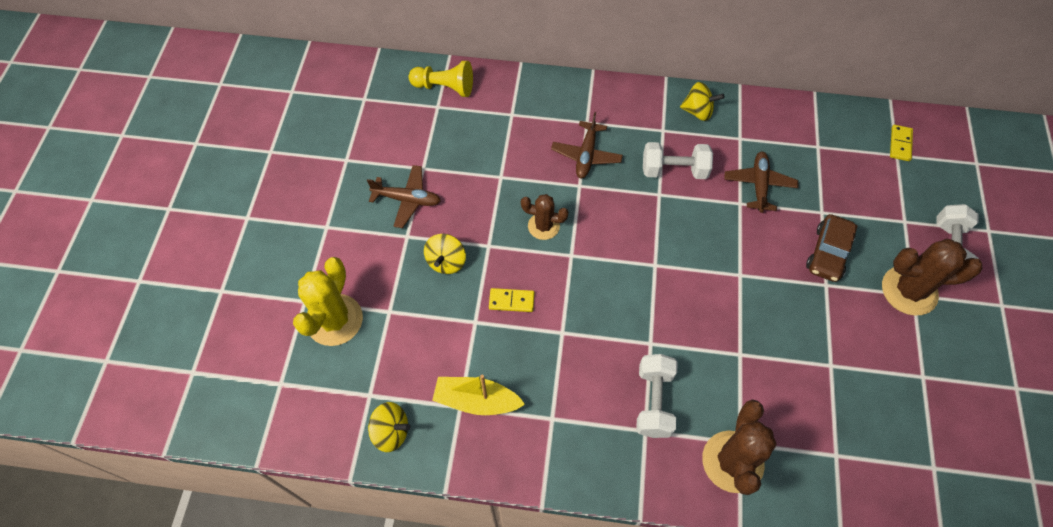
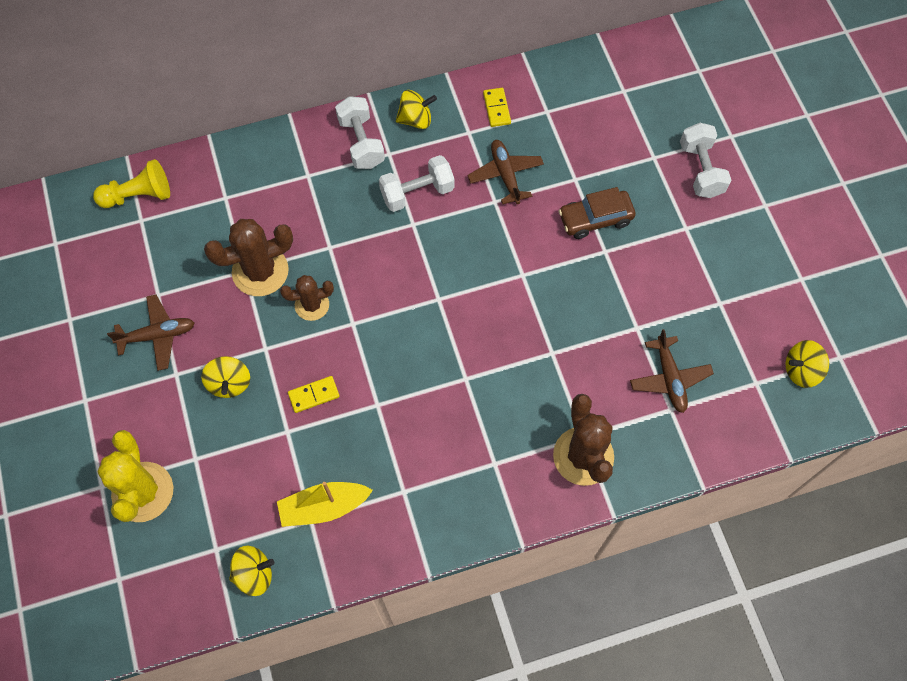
camera: 25 degrees left, 5 degrees up
brown plane [551,112,623,178] -> brown plane moved to [630,329,714,413]
white dumbbell [636,354,677,438] -> white dumbbell moved to [335,96,385,169]
brown car [806,214,858,282] -> brown car turned 75 degrees clockwise [558,187,636,239]
brown cactus [882,239,983,316] -> brown cactus moved to [204,219,293,296]
yellow domino [890,125,913,161] -> yellow domino moved to [483,88,511,127]
none -> yellow spinning top [786,340,829,388]

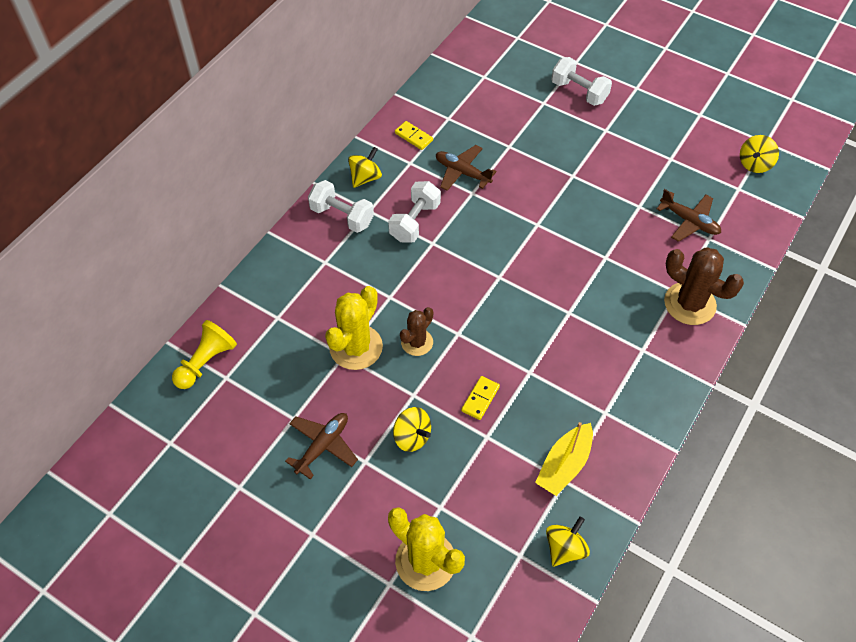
camera: 40 degrees left, 10 degrees down
brown cactus [204,219,293,296] -> yellow cactus [325,286,383,370]
brown car [558,187,636,239] -> none

